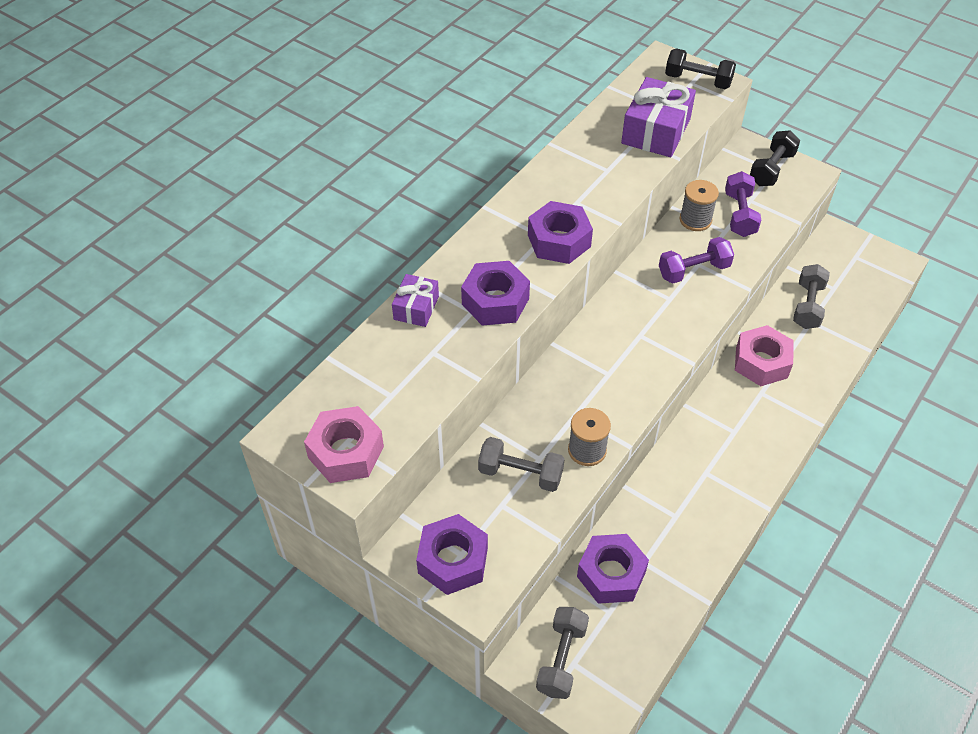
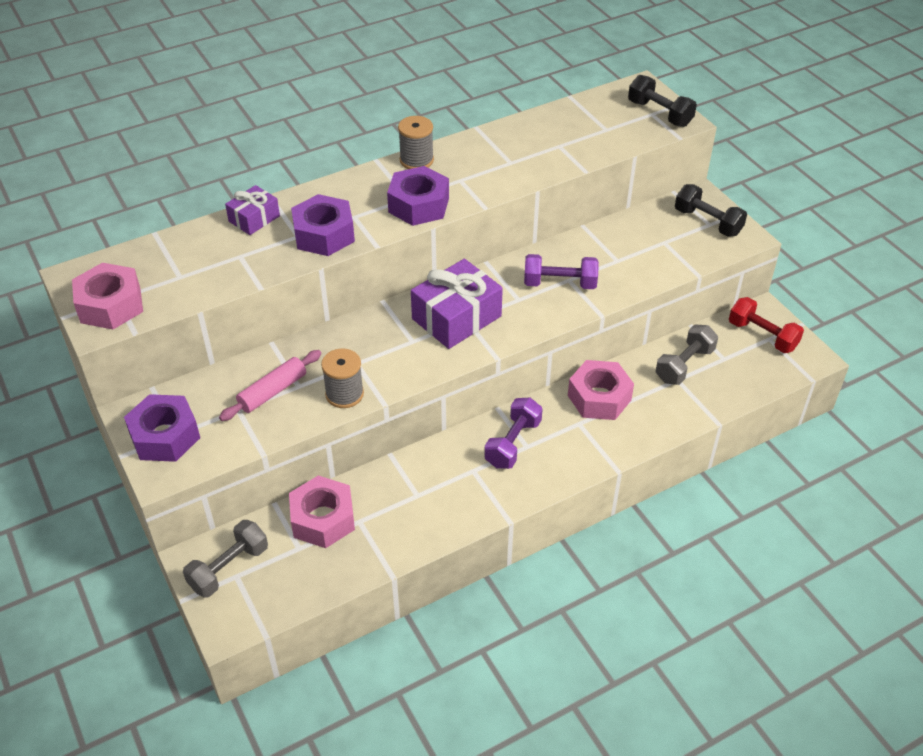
camera: 25 degrees right, 5 degrees down
grey dumbbell [478,437,565,492] -> pink rolling pin [219,350,321,421]
purple nut [577,534,649,604] -> pink nut [289,475,355,548]
purple gift [621,77,696,157] -> purple gift moved to [411,259,503,349]
grey spool [680,180,719,231] -> grey spool moved to [398,116,434,169]
purple dumbbell [725,171,761,237] -> purple dumbbell moved to [484,398,543,469]
black dumbbell [750,130,800,186] -> black dumbbell turned 75 degrees clockwise [675,184,747,237]
none -> red dumbbell [729,297,804,353]

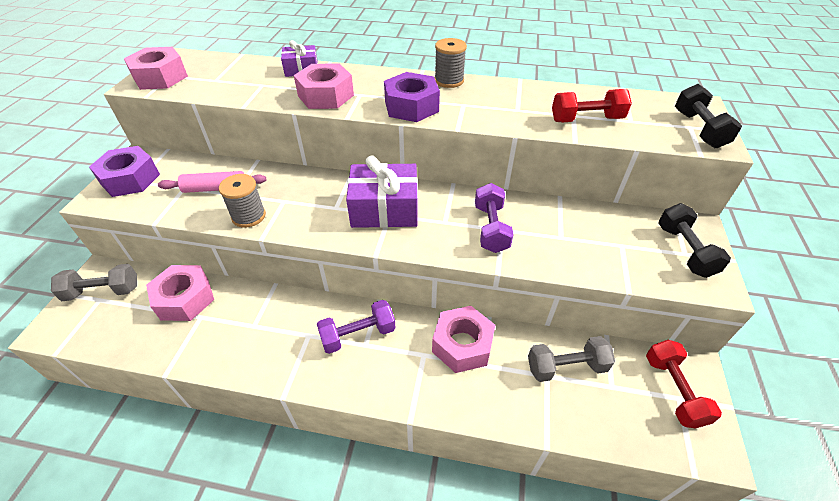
camera: 40 degrees right, 0 degrees up
purple nut [291,194,355,256] -> pink nut [294,63,354,109]
purple dumbbell [524,254,599,289] -> purple dumbbell turned 45 degrees clockwise [475,183,514,253]
none -> red dumbbell [552,89,632,122]

